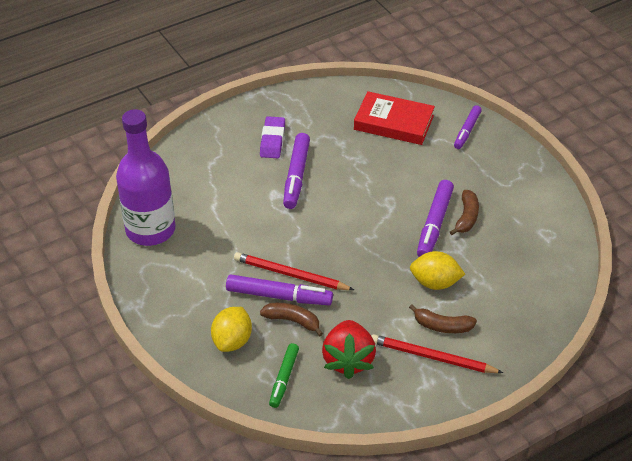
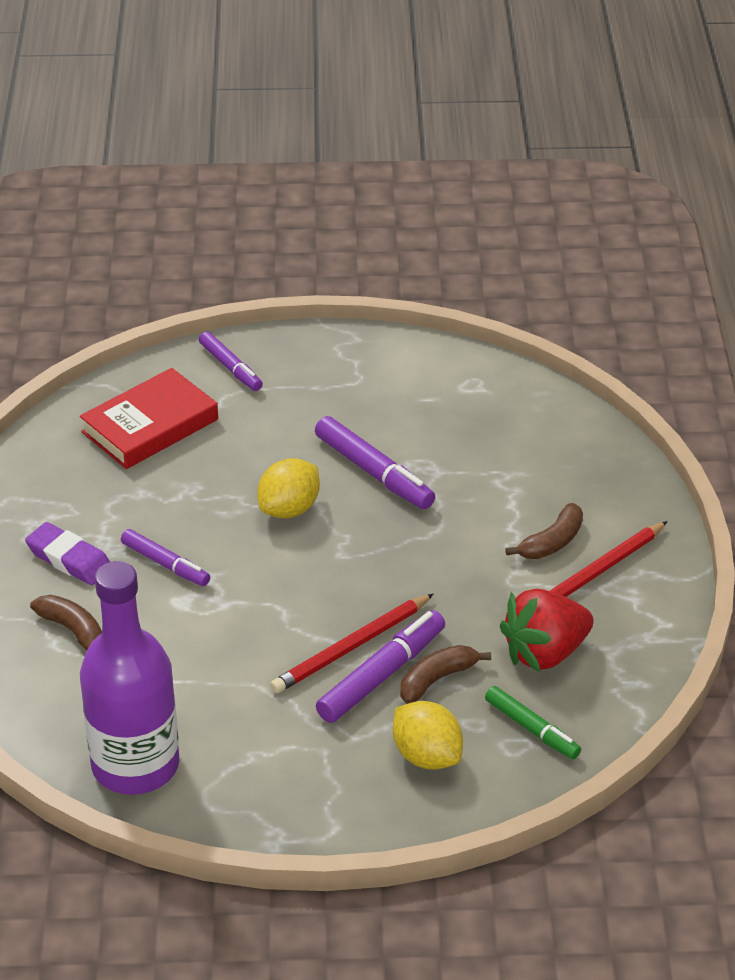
camera: 60 degrees left, 5 degrees down
purple marker [283,133,310,209] -> purple marker [121,529,210,586], size x0.66
red strawberry [322,320,376,379] -> red strawberry turned 120 degrees clockwise [500,589,594,672]
yellow lemon [410,251,465,290] -> yellow lemon moved to [257,458,320,519]
brown banana [450,190,479,235] -> brown banana moved to [30,595,102,651]

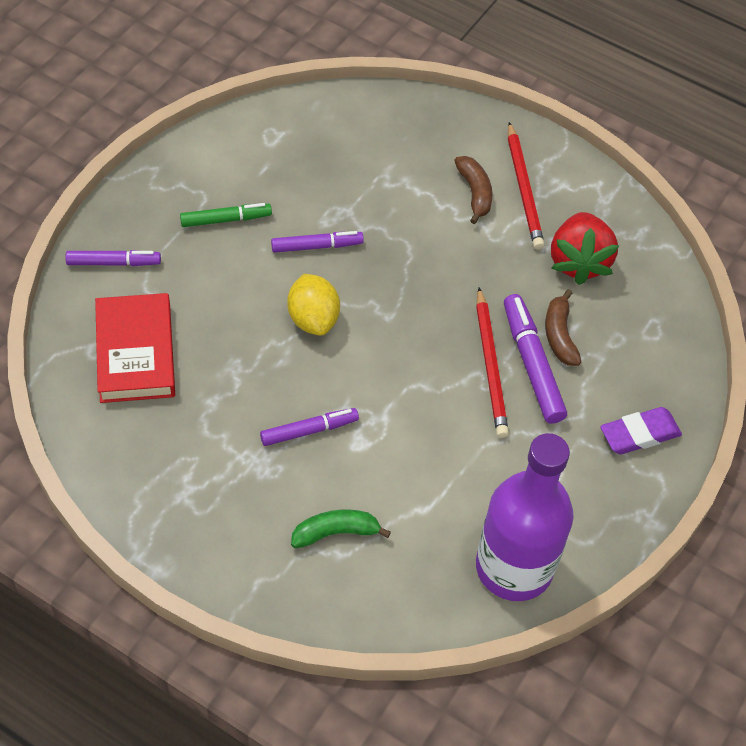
camera: 60 degrees left, 15 degrees up
purple eraser [25,522,110,585] -> purple eraser moved to [600,407,682,454]
brown banana [30,595,102,651] -> green banana [291,510,391,548]
purple marker [315,416,435,509] -> purple marker [271,231,364,253], size x0.66
yellow lemon [393,701,463,770] -> none
green marker [485,686,581,759] -> green marker moved to [180,203,272,227]

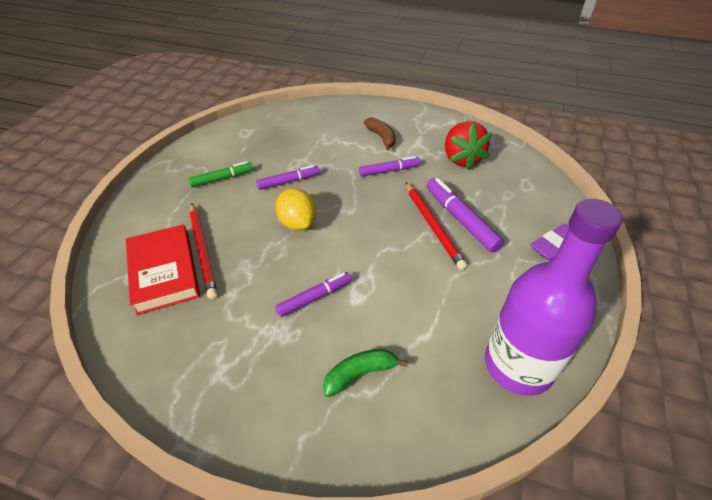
camera: 10 degrees left, 10 degrees down
purple marker [66,250,161,266] -> purple marker moved to [359,156,420,177]
red pencil [508,122,545,250] -> red pencil moved to [190,203,218,299]
brown banana [545,289,581,366] -> none

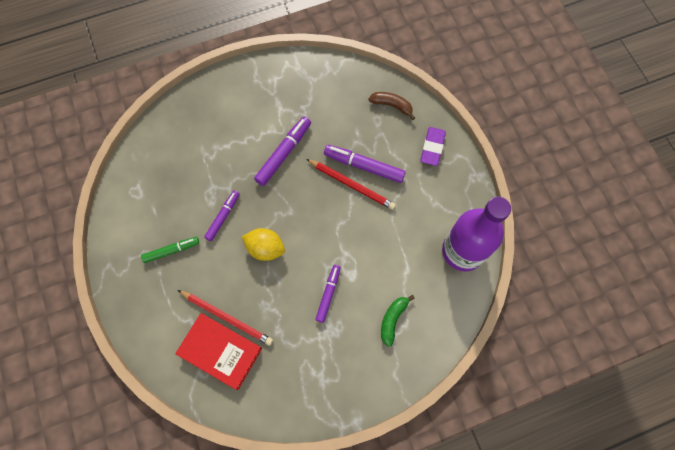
camera: 40 degrees left, 25 degrees up
green marker [188,161,254,187] -> green marker turned 45 degrees clockwise [141,237,199,263]
purple marker [359,156,420,177] -> purple marker [254,117,311,186], size x1.52
brown banana [364,117,396,151] -> brown banana moved to [368,92,415,120]
red strawberry [445,121,492,170] -> none

